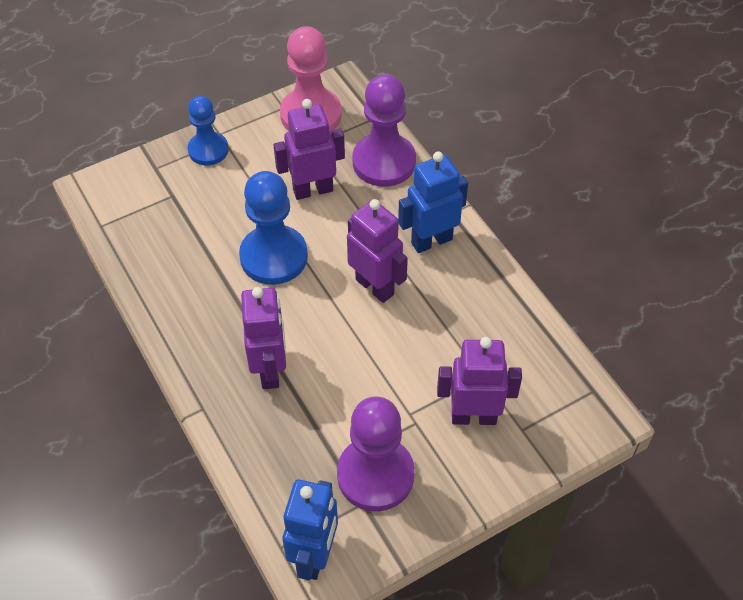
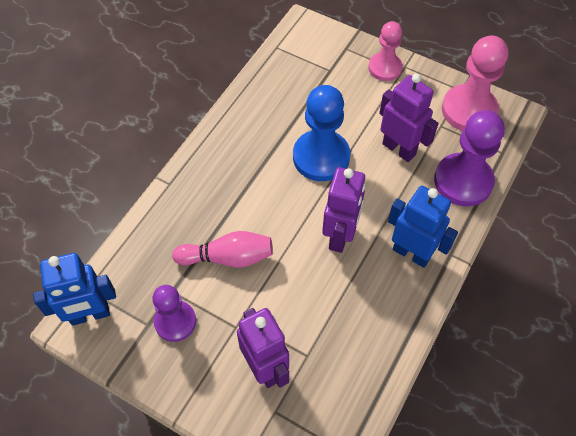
camera: 60 degrees right, 5 degrees up
blue pawn [188,96,228,166] -> pink pawn [368,21,403,81]
purple robot [241,287,286,389] -> none
purple pawn [337,397,415,511] -> purple pawn [152,285,196,342], size x0.64
none -> pink bowling pin [172,231,273,268]

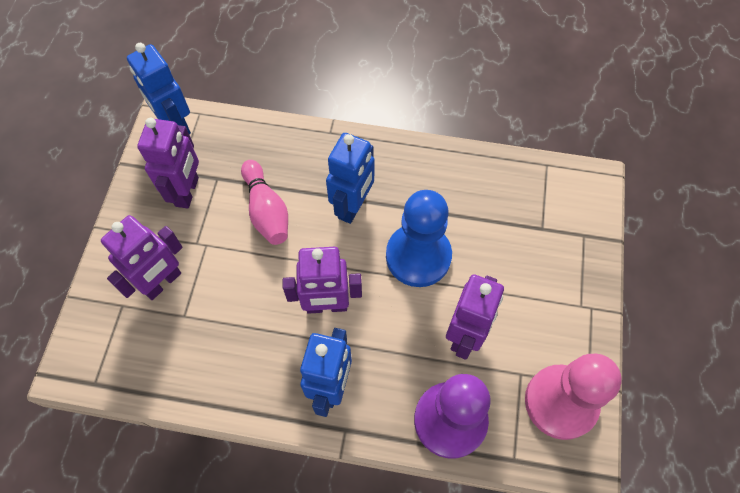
camera: 70 degrees right, 5 degrees up
purple pawn [152,285,196,342] -> purple robot [137,118,199,209]
pink pawn [368,21,403,81] -> none
none -> blue robot [326,133,375,224]

